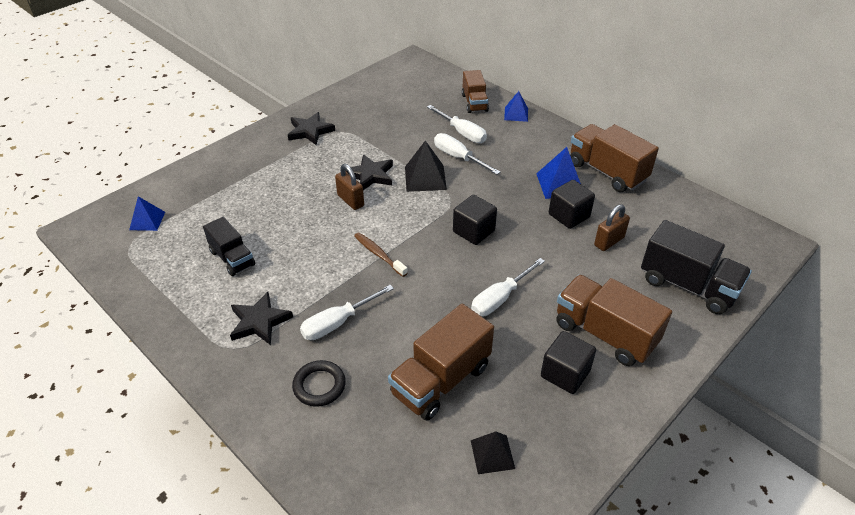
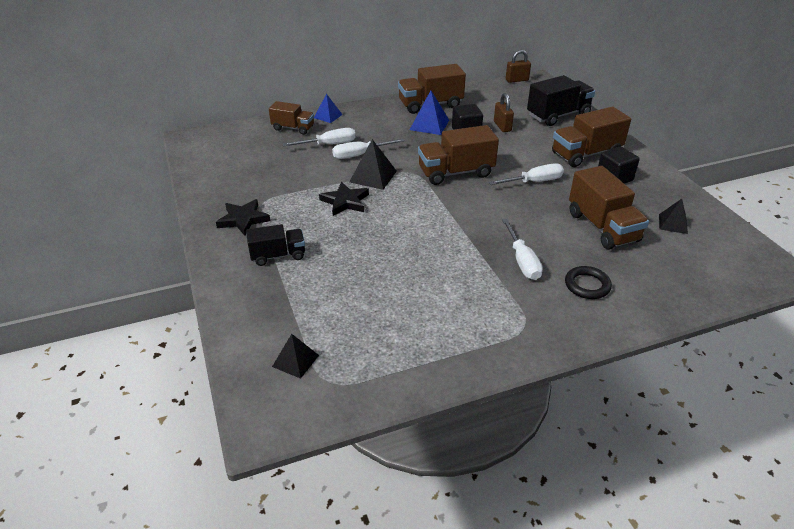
camera: 65 degrees left, 5 degrees down
blue pyramid [129,196,165,231] -> black pyramid [272,334,319,379]
black truck [203,217,255,276] -> black truck moved to [246,224,305,266]
black star [230,292,293,345] -> none
brown padlock [335,164,364,210] -> brown padlock moved to [506,50,531,83]
brown toothbrush [354,233,408,277] -> none
black cube [453,195,497,245] -> brown truck [418,125,499,185]
white screwdriver [471,258,545,316] -> white screwdriver turned 90 degrees counterclockwise [489,164,564,185]

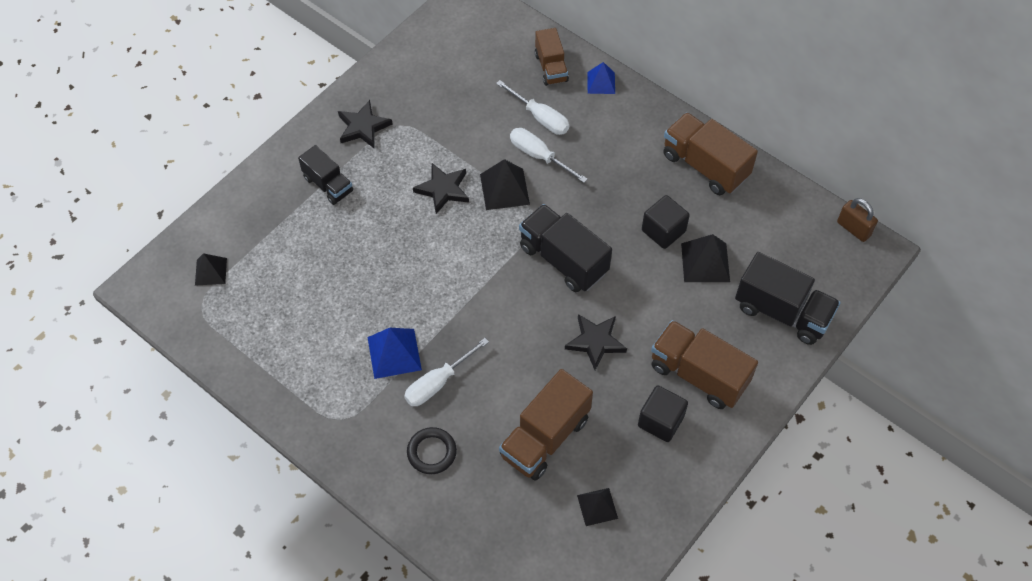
camera: 60 degrees right, 20 degrees up
blue pyramid [410,90,449,135] -> blue pyramid moved to [368,328,422,379]
brown truck [418,125,499,185] -> black truck [519,204,612,292]
white screwdriver [489,164,564,185] -> black star [565,314,627,370]
brown padlock [494,93,514,132] -> black pyramid [681,234,730,282]

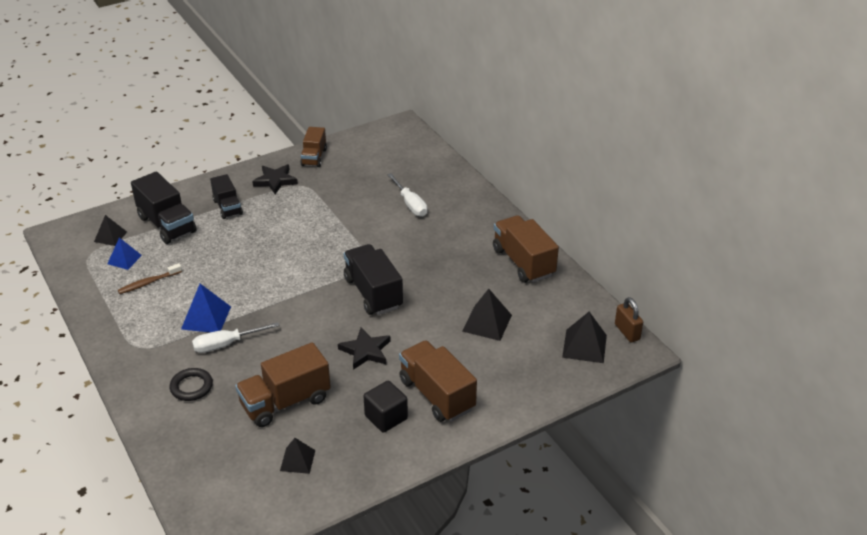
camera: 20 degrees right, 20 degrees down
black star [413,163,469,214] -> none
black pyramid [480,159,530,210] -> black pyramid moved to [562,312,607,363]
white screwdriver [510,128,588,183] -> none
brown truck [535,28,569,86] -> brown truck moved to [300,127,327,167]
blue pyramid [587,62,615,94] -> blue pyramid moved to [107,238,142,270]
black cube [642,195,690,249] -> none
black truck [735,252,841,345] -> black truck moved to [131,171,196,244]
none -> brown toothbrush [118,263,182,294]

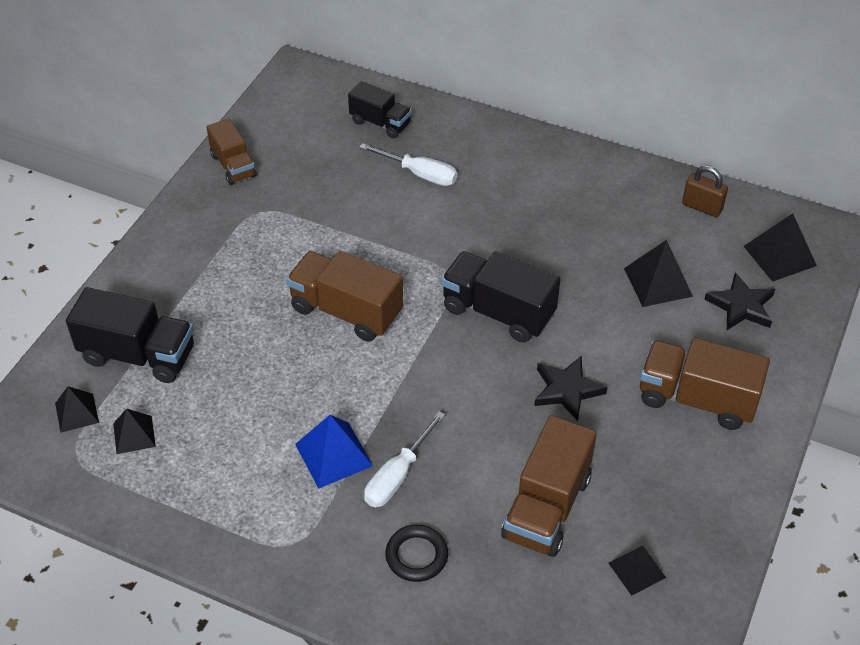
camera: 35 degrees left, 10 degrees up
blue pyramid [107,238,142,270] -> black pyramid [113,408,156,454]
brown toothbrush [118,263,182,294] -> none
black truck [210,174,243,219] -> black truck moved to [348,81,412,139]
black star [252,164,298,194] -> black star moved to [704,272,775,330]
black cube [364,381,408,433] -> none
brown truck [493,215,559,283] -> brown truck moved to [286,251,403,342]
brown padlock [615,297,643,342] -> brown padlock moved to [682,166,728,217]

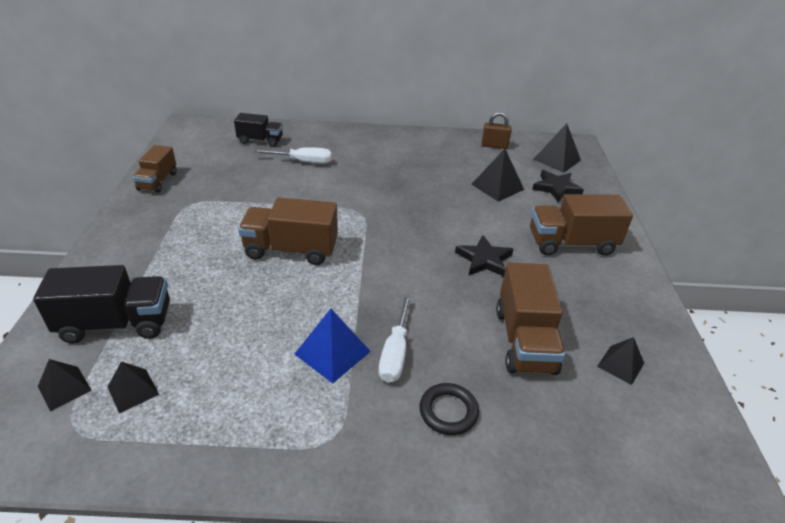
camera: 25 degrees left, 10 degrees down
brown truck [206,118,257,185] -> brown truck turned 60 degrees clockwise [133,145,177,193]
black truck [441,251,560,343] -> none

